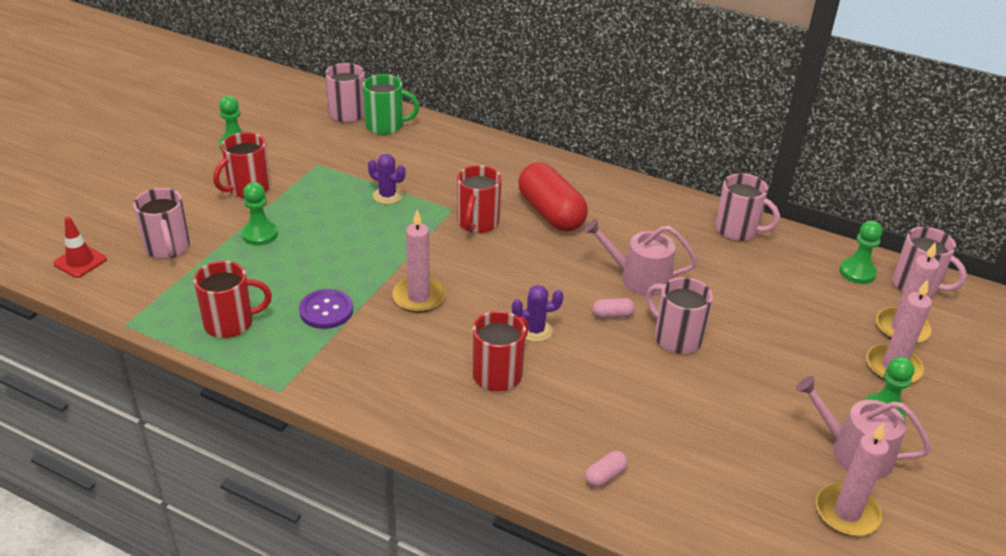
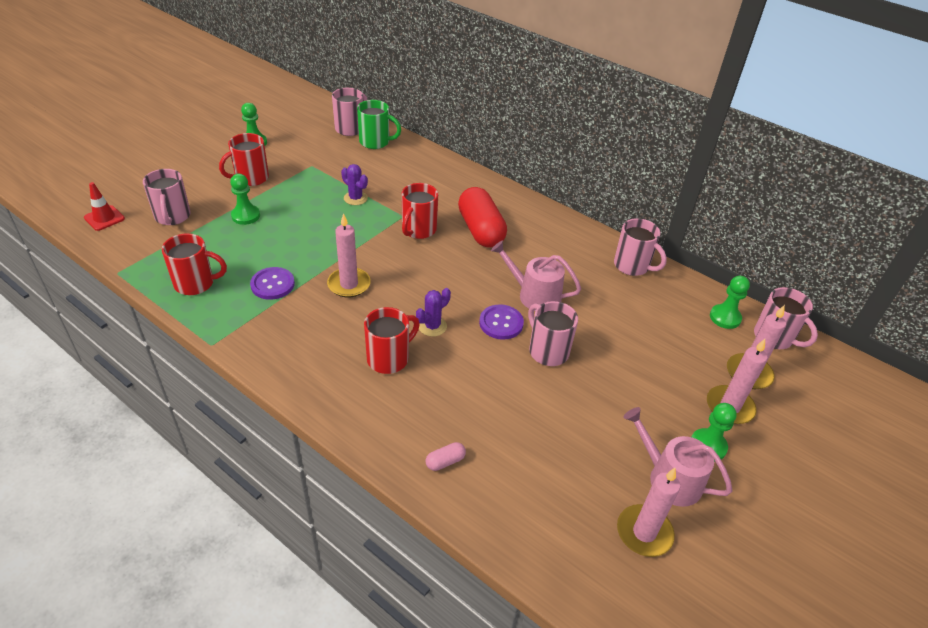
camera: 10 degrees right, 5 degrees up
purple cactus [512,285,563,342] -> purple cactus turned 45 degrees counterclockwise [416,288,451,337]
pink capsule [593,298,635,318] -> purple button [479,304,524,340]

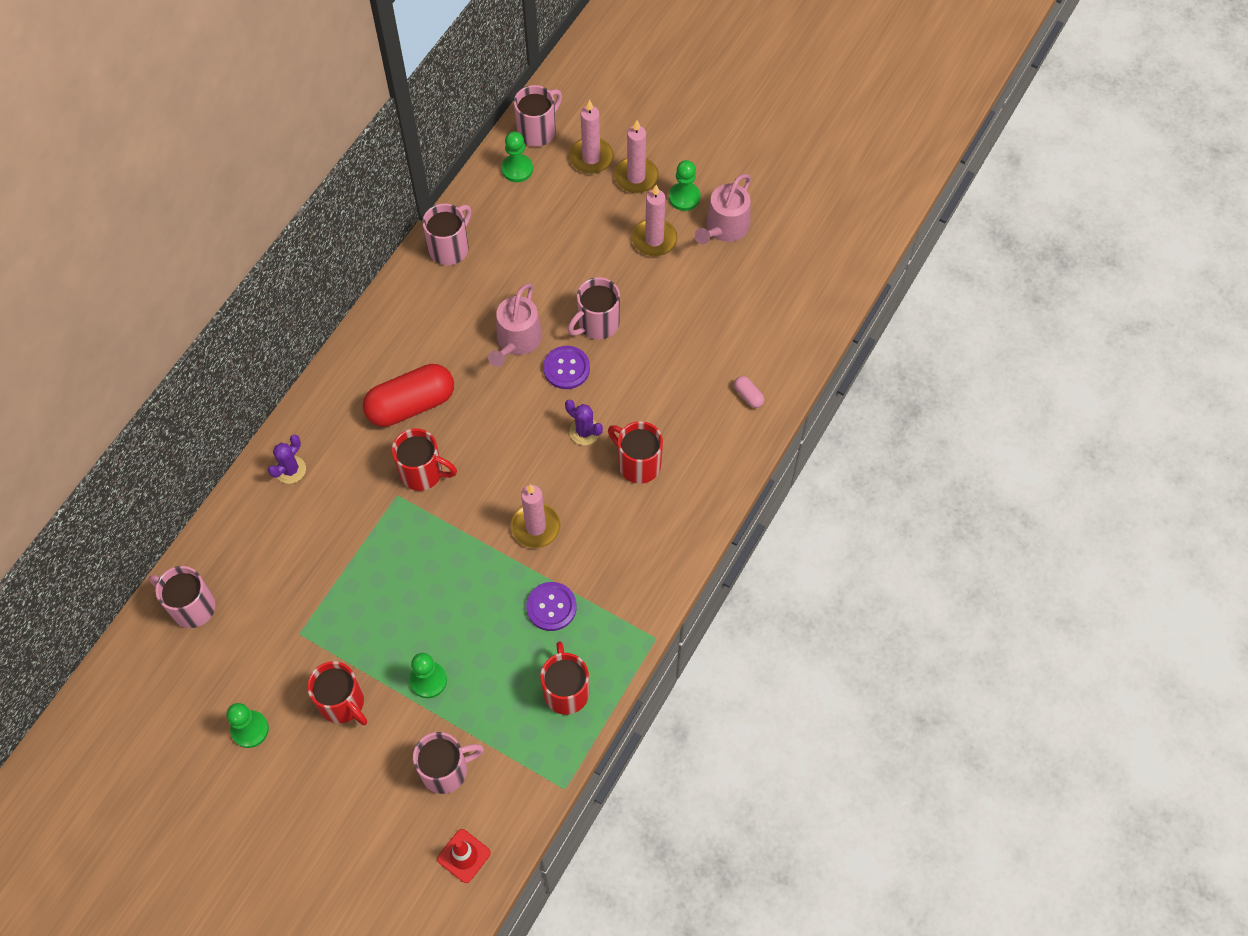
camera: 95 degrees left, 20 degrees up
purple cactus [341,164,368,205] -> purple cactus moved to [268,435,306,484]
green mug [357,100,401,149] -> none
pink candle [617,468,680,557] -> pink candle moved to [632,185,677,256]

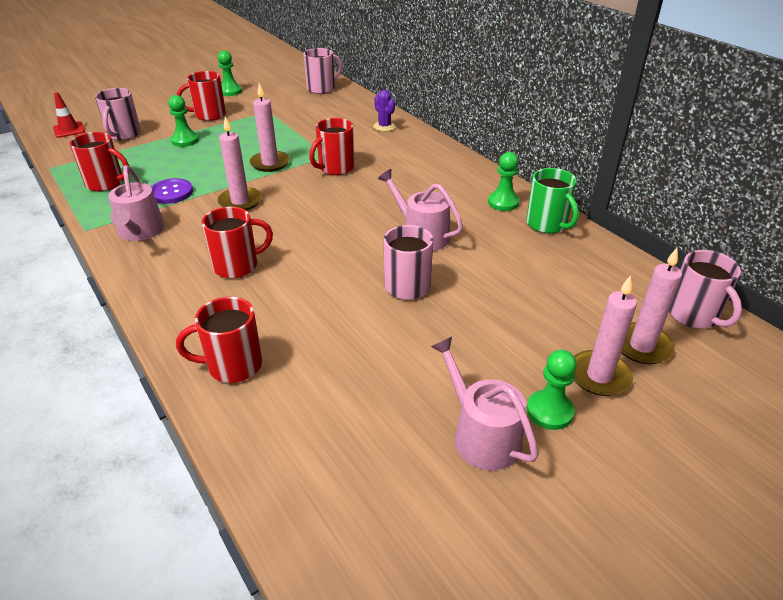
camera: 115 degrees right, 25 degrees down
red capsule [363,364,454,427] -> none
pink mug [422,203,471,265] -> green mug [526,168,579,234]
green pawn [501,132,533,182] -> green pawn moved to [488,152,519,211]
purple button [543,346,590,389] -> none
purple cactus [565,400,603,445] -> none
pink candle [632,185,677,256] -> pink candle moved to [250,83,290,172]
pink capsule [734,376,764,408] -> red mug [176,297,262,383]
none -> pink watering can [108,165,165,241]

